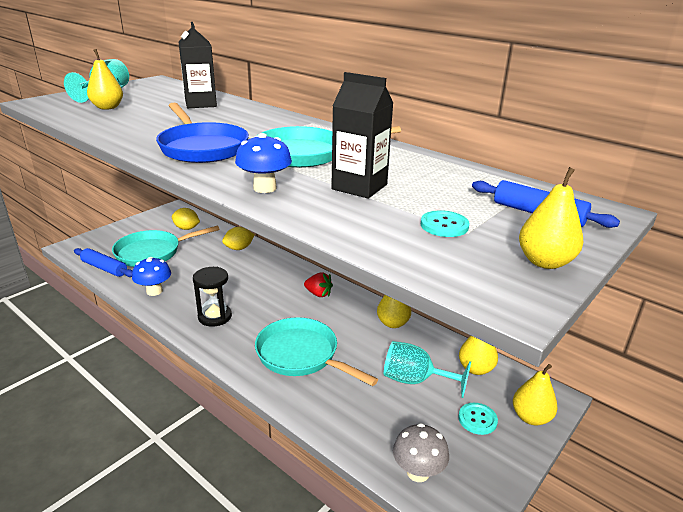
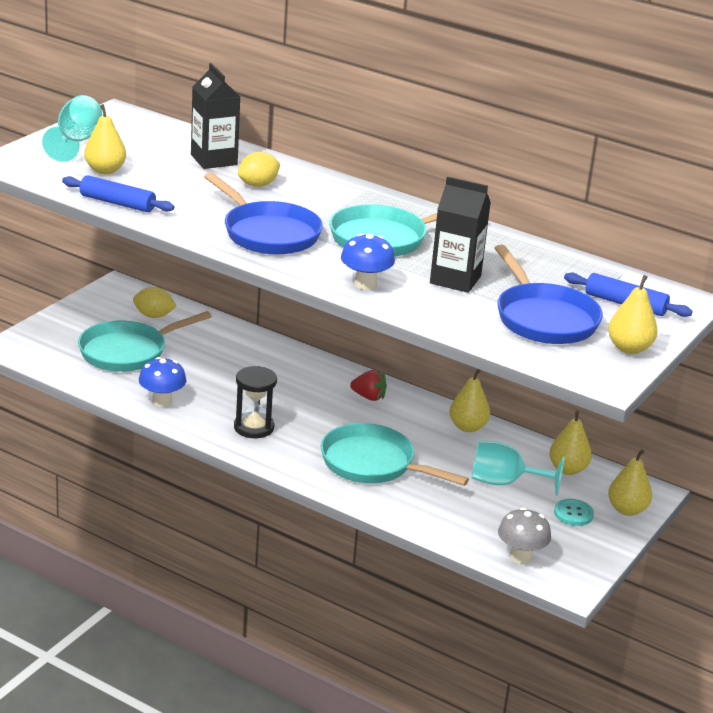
camera: 10 degrees left, 0 degrees up
blue rolling pin [74,248,132,277] -> blue rolling pin moved to [62,175,175,212]
yellow lemon [222,227,254,250] -> yellow lemon moved to [238,152,280,187]
turquoise button [421,210,469,237] -> blue pan [495,245,603,344]

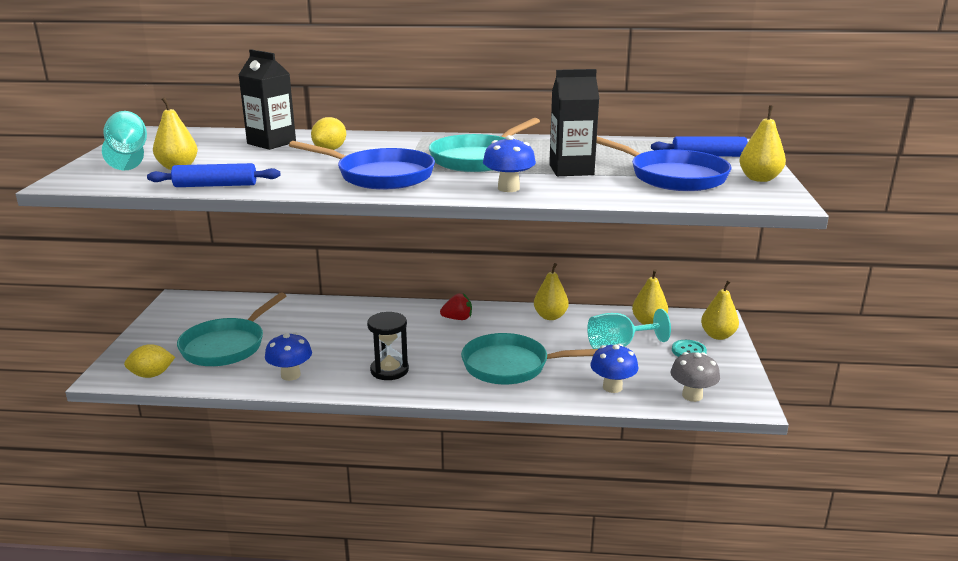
camera: 25 degrees left, 5 degrees down
yellow lemon [133,287,177,318] -> yellow lemon moved to [124,344,175,378]
none -> blue mushroom [590,344,638,393]

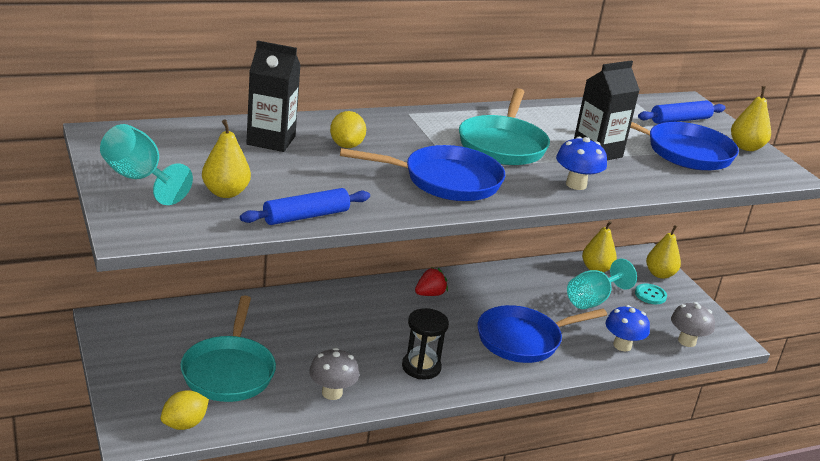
camera: 30 degrees left, 5 degrees up
blue mushroom [265,333,312,381] -> grey mushroom [309,348,359,400]
turquoise pan [461,333,598,384] -> blue pan [477,305,607,363]
yellow pear [534,263,569,320] -> none

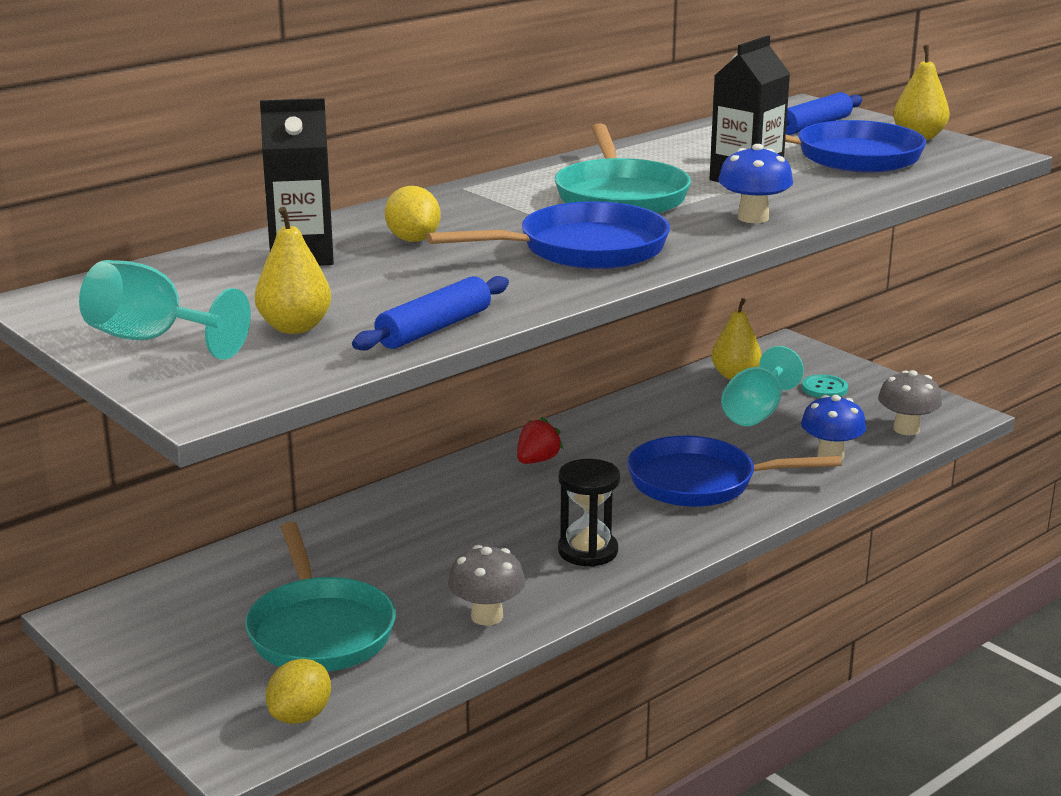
camera: 15 degrees left, 5 degrees down
blue pan [477,305,607,363] -> blue pan turned 45 degrees clockwise [627,436,842,507]
yellow pear [646,225,681,279] -> none

